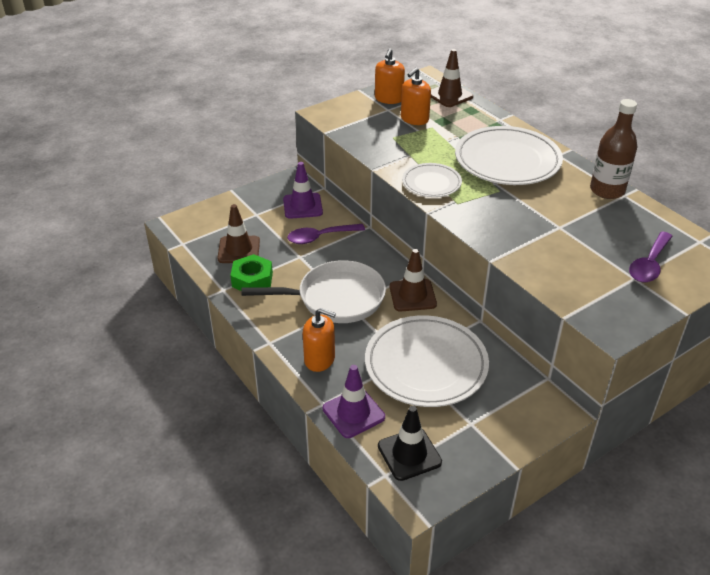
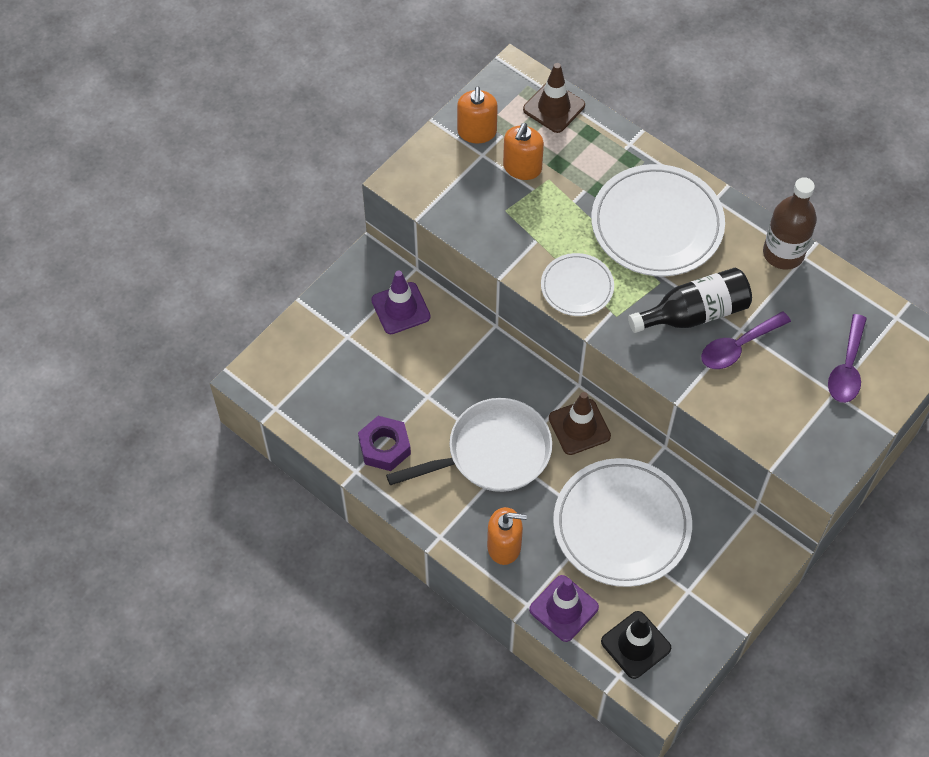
camera: 15 degrees left, 20 degrees up
brown traffic cone [218,204,260,263] -> none
green nut [230,254,273,291] -> purple nut [358,416,411,471]
purple spoon [287,224,365,244] -> purple spoon moved to [701,311,791,369]
none -> black bottle [628,268,752,333]

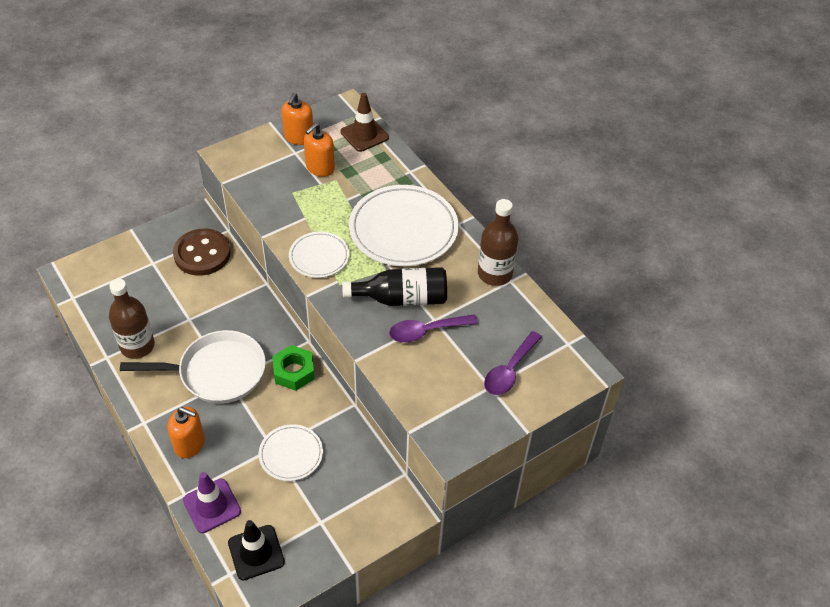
camera: 15 degrees right, 10 degrees down
purple nut [358,416,411,471] -> brown bottle [109,279,155,359]
purple traffic cone [371,271,431,334] -> brown button [173,229,231,276]
brown traffic cone [549,392,611,455] -> green nut [272,345,315,391]
white plate [553,458,692,587] -> white plate [259,424,323,481], size x0.54

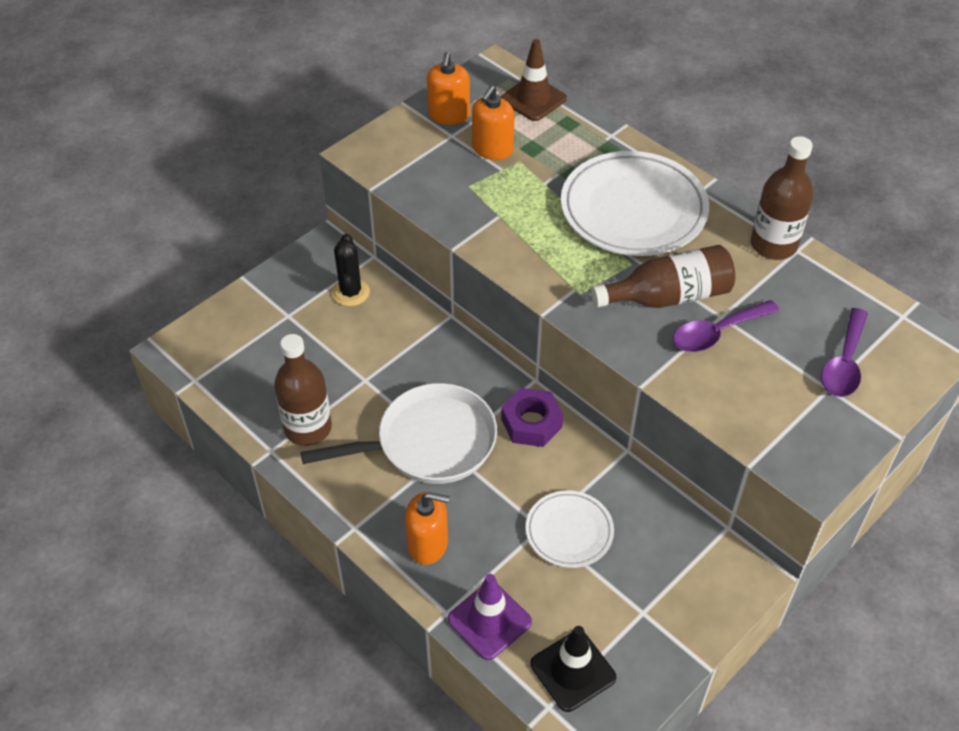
camera: 10 degrees left, 0 degrees up
brown button [173,229,231,276] -> black cactus [332,234,370,306]
green nut [272,345,315,391] -> purple nut [501,388,563,447]
white plate [289,232,349,278] -> none
black bottle [342,267,447,306] -> brown bottle [591,245,735,308]

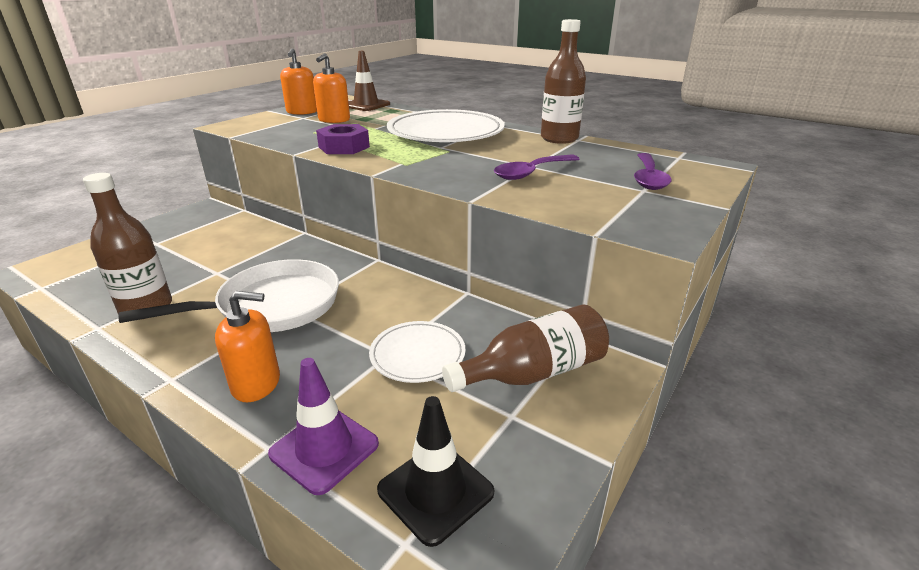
camera: 10 degrees left, 20 degrees down
black cactus [332,234,370,306] -> none
purple nut [501,388,563,447] -> purple nut moved to [316,124,370,154]
brown bottle [591,245,735,308] -> brown bottle moved to [442,304,609,392]

